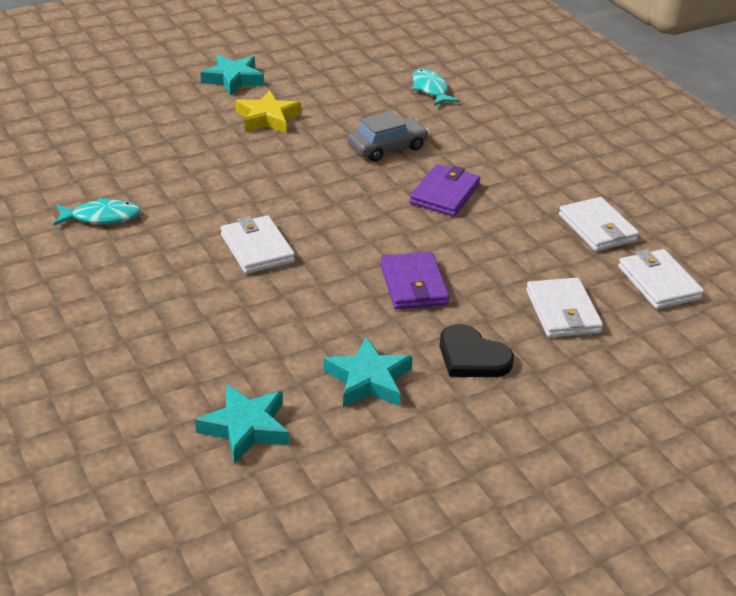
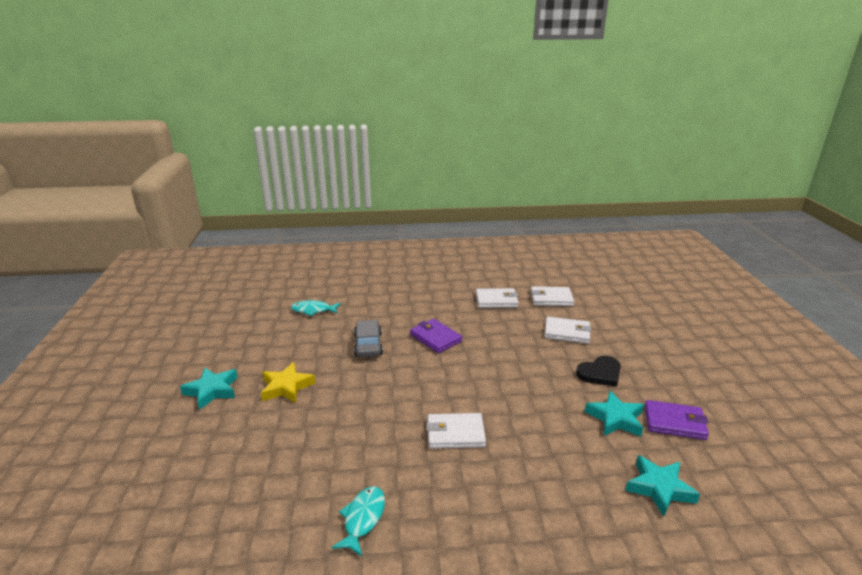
camera: 65 degrees left, 10 degrees down
purple wallet [380,252,449,309] -> purple wallet moved to [645,400,709,440]

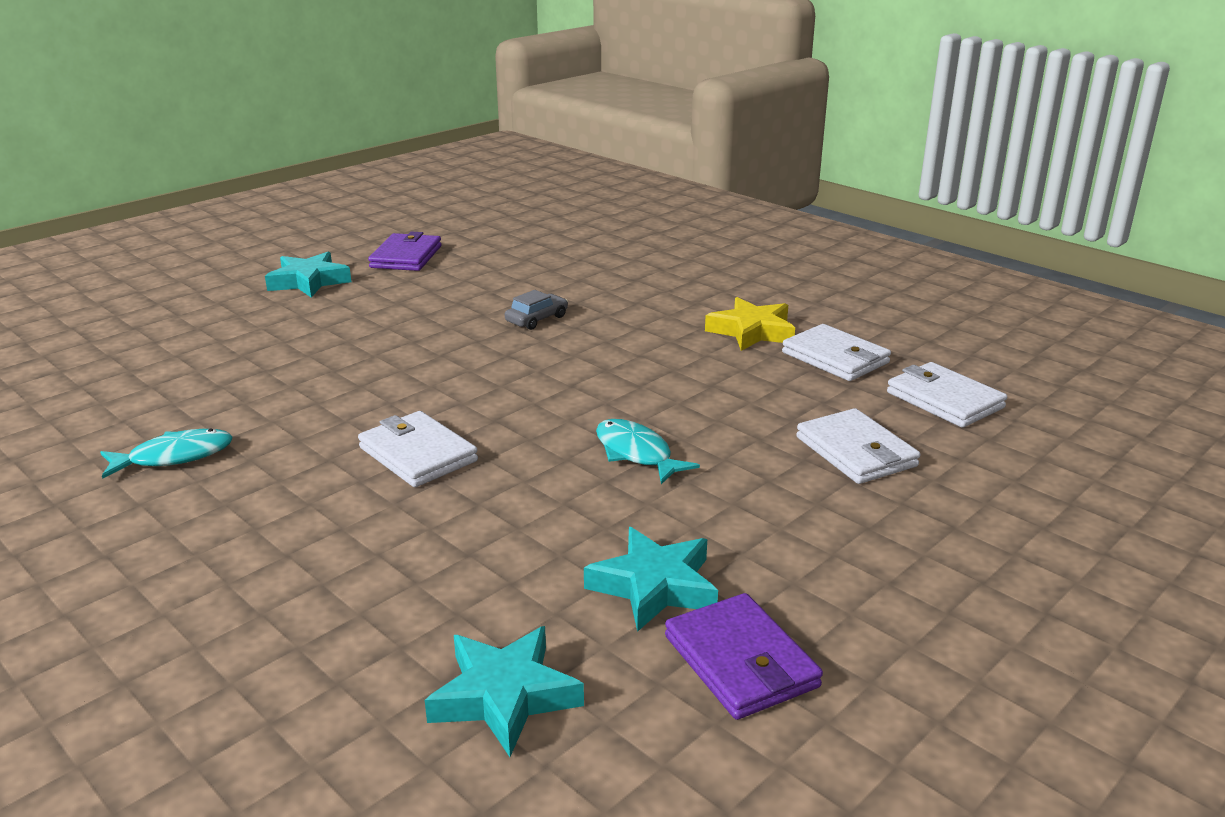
camera: 50 degrees right, 0 degrees up
yellow star [261,362,315,403] -> yellow star moved to [705,297,795,351]
turquoise fish [291,300,341,316] -> turquoise fish moved to [596,419,700,484]
grey car [354,320,383,357] -> grey car [505,290,568,330], size x0.65
purple wallet [410,319,462,353] -> purple wallet moved to [368,232,441,271]
black heart [576,356,621,387] -> none

